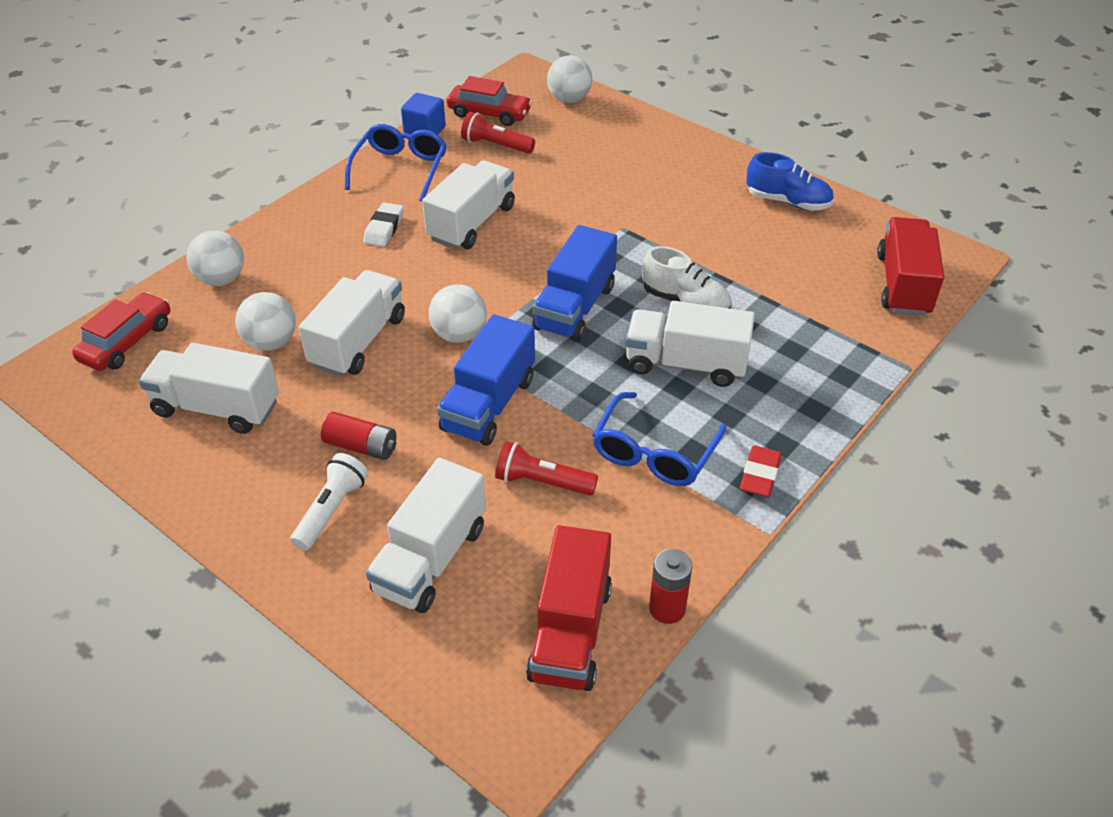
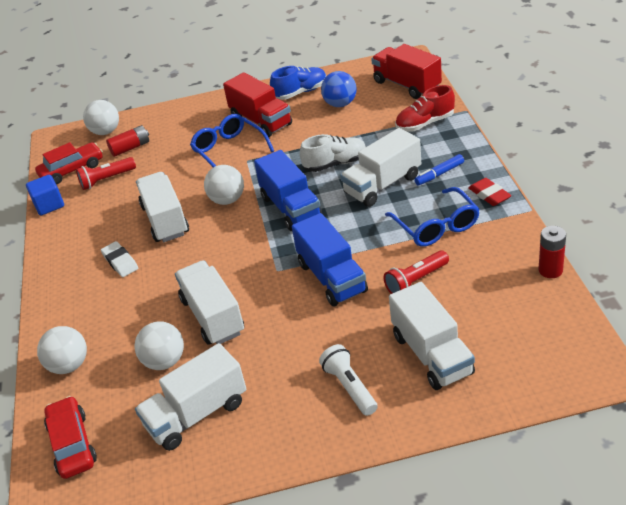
camera: 45 degrees left, 5 degrees down
red battery [321,412,396,460] -> red battery moved to [106,125,149,157]
blue glasses [345,124,447,201] -> blue glasses moved to [190,114,274,168]
white ball [429,284,487,343] -> white ball moved to [204,165,244,205]
red truck [526,525,612,691] -> red truck moved to [223,72,292,137]
none -> blue ball [321,71,357,107]
none -> red shoe [395,85,455,132]
none -> blue marker [414,154,464,185]

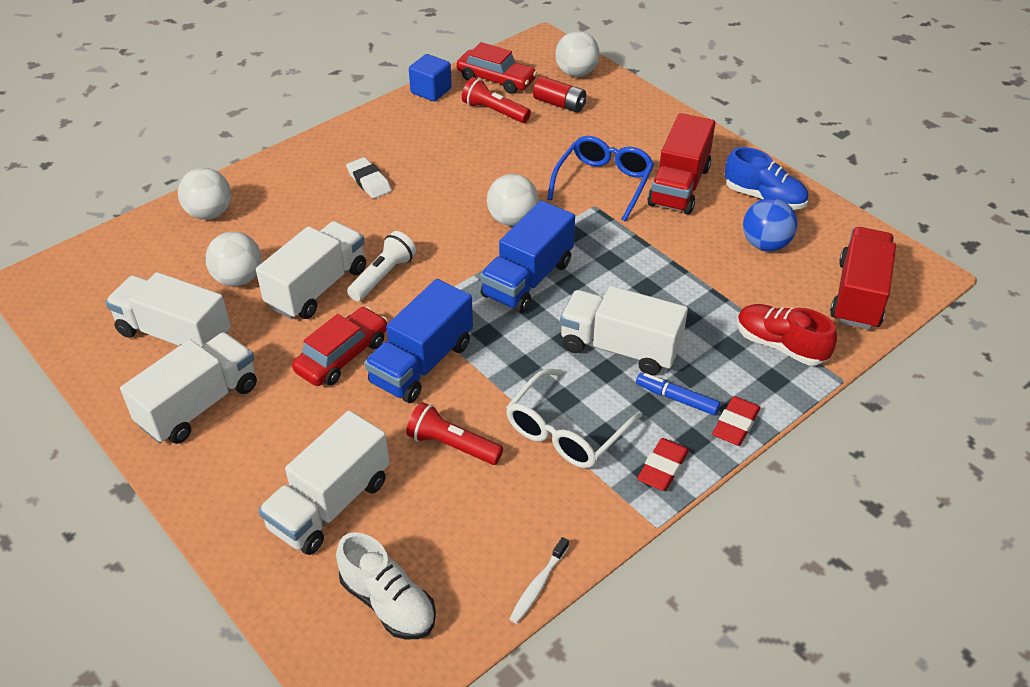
camera: 55 degrees right, 5 degrees up
red car [44,396,97,479] -> red car moved to [292,307,388,386]
white eraser [101,241,138,277] -> white eraser turned 60 degrees counterclockwise [346,157,392,199]
white truck [136,172,189,242] -> white truck moved to [120,332,257,444]
white shoe [300,134,366,172] -> white shoe moved to [336,532,436,640]
white flashlight [319,344,378,416] -> white flashlight moved to [347,231,416,301]
blue glasses [385,187,480,247] -> white glasses [506,369,642,468]
red battery [538,226,566,278] -> white toothbrush [509,537,569,624]
none -> red eraser [712,396,760,446]

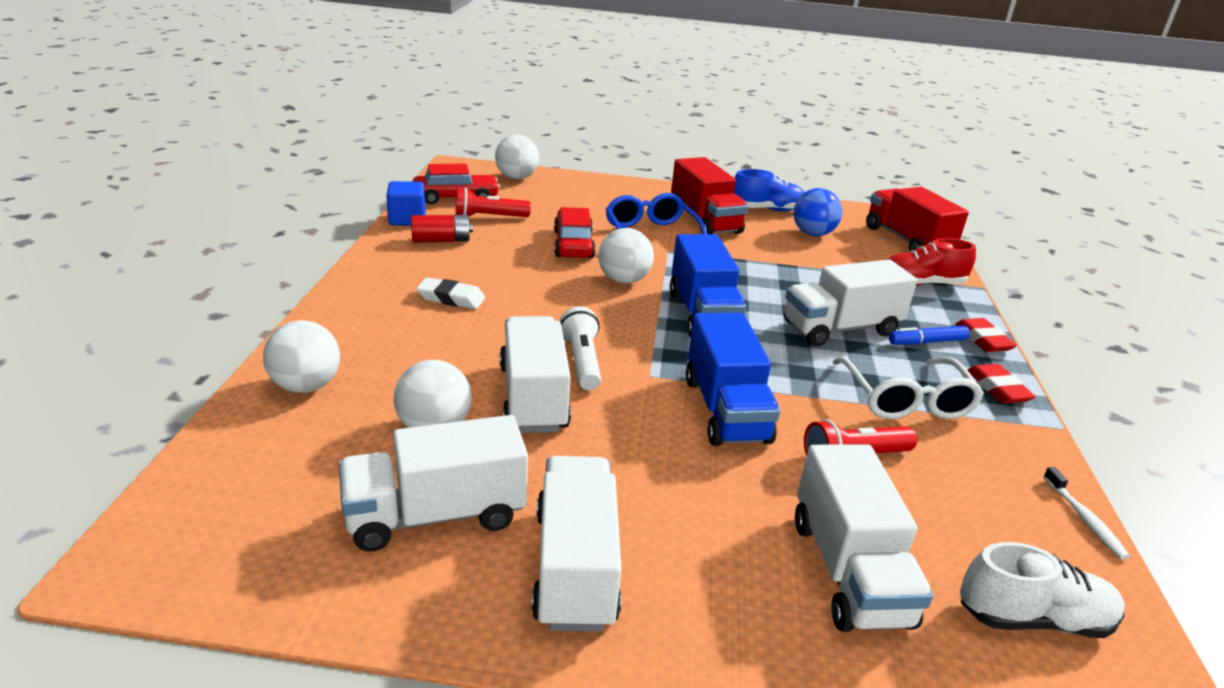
camera: 45 degrees left, 15 degrees down
red car [292,307,388,386] -> red car moved to [554,207,596,258]
red battery [533,76,586,113] -> red battery moved to [411,215,473,243]

